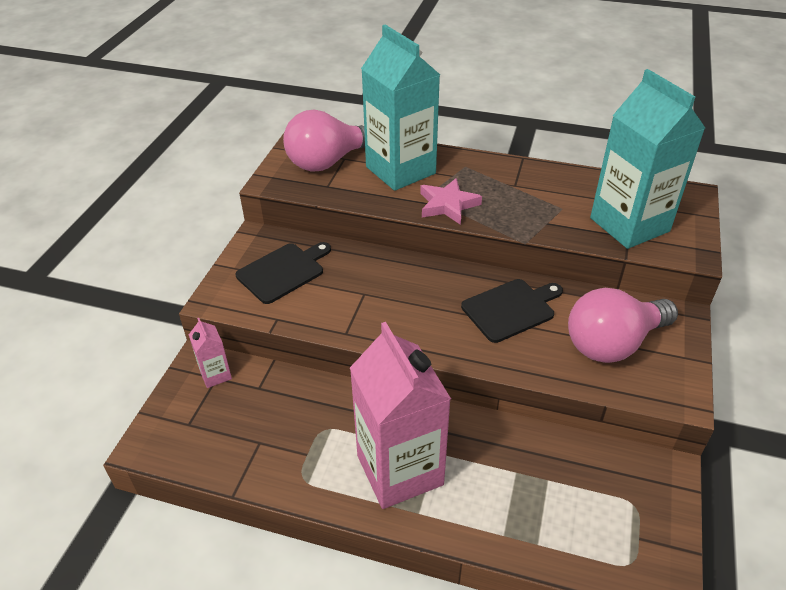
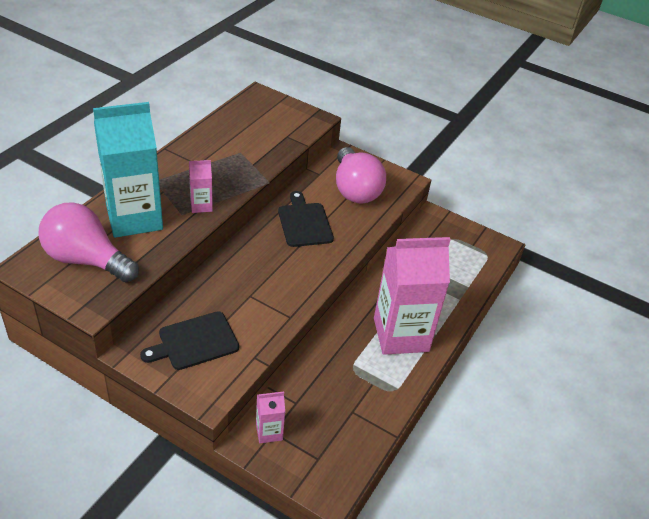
camera: 80 degrees left, 0 degrees up
black cutting board [236,242,331,304] -> black cutting board turned 90 degrees counterclockwise [140,311,239,370]
pink light bulb [283,110,365,172] -> pink light bulb turned 135 degrees clockwise [39,202,139,282]
pink star [420,178,482,225] -> pink carton [189,160,213,213]
turquoise carton [590,69,705,249] -> none

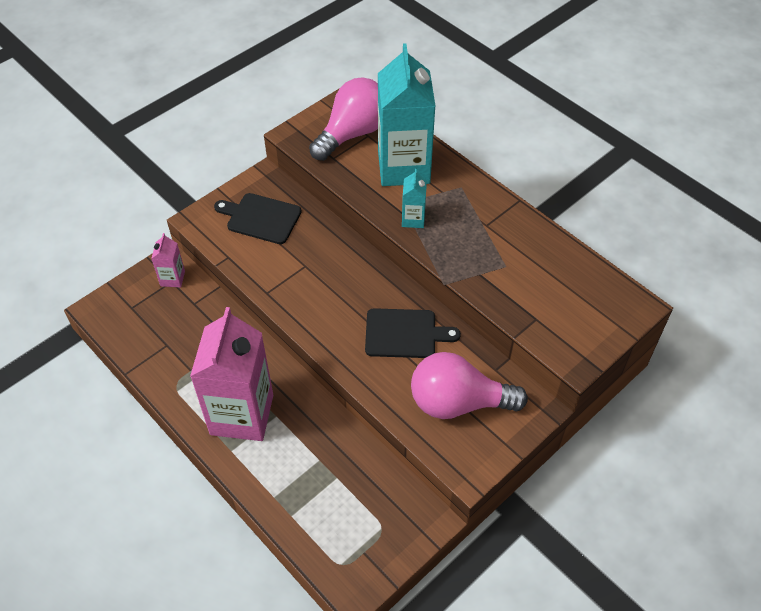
camera: 110 degrees right, 10 degrees up
black cutting board [140,311,239,370] -> black cutting board turned 60 degrees counterclockwise [214,193,302,244]
pink carton [189,160,213,213] -> turquoise carton [402,169,427,228]

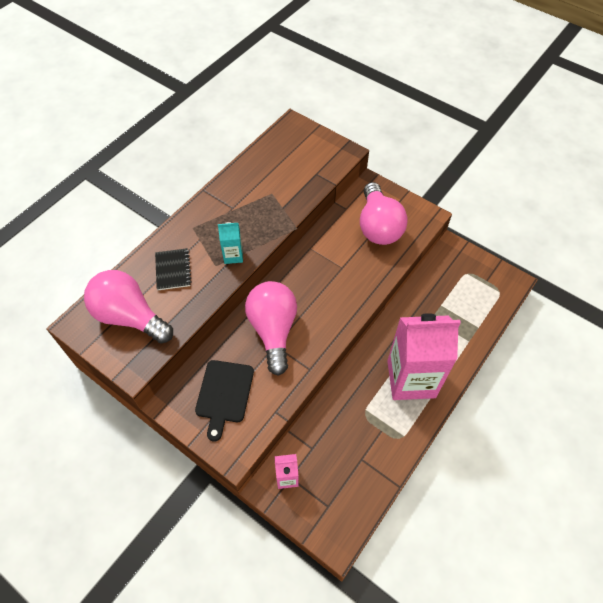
camera: 100 degrees left, 5 degrees up
black cutting board [365,308,461,358] -> none
turquoise carton [378,44,435,186] -> black notebook [155,248,191,290]
none -> pink light bulb [245,281,297,376]

